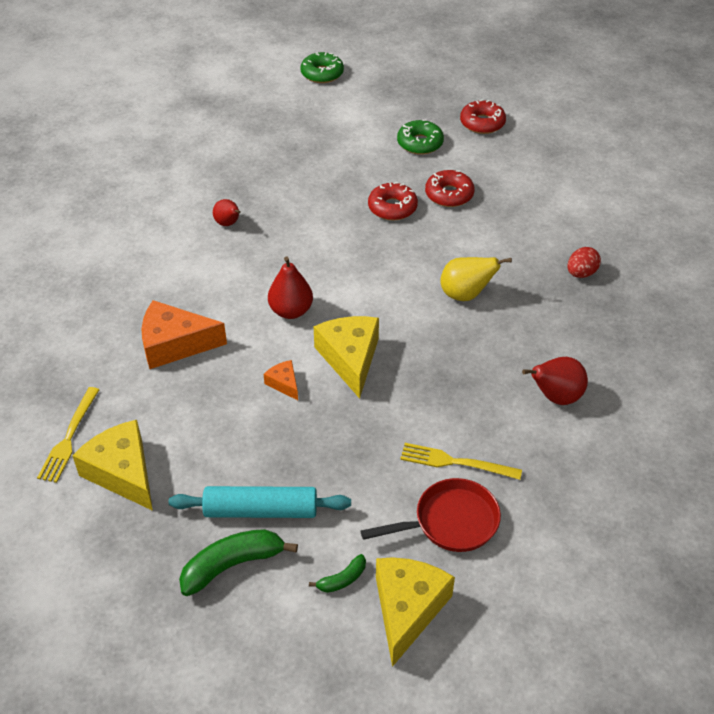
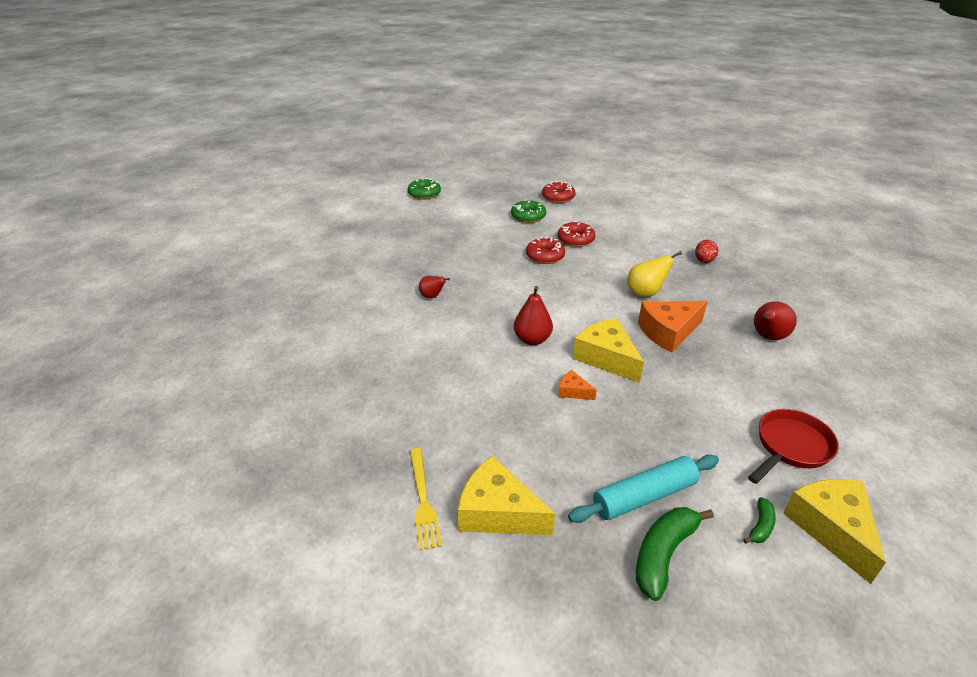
camera: 25 degrees left, 10 degrees down
orange cheese [142,300,227,369] -> orange cheese moved to [638,301,708,353]
yellow fork [400,443,522,480] -> none

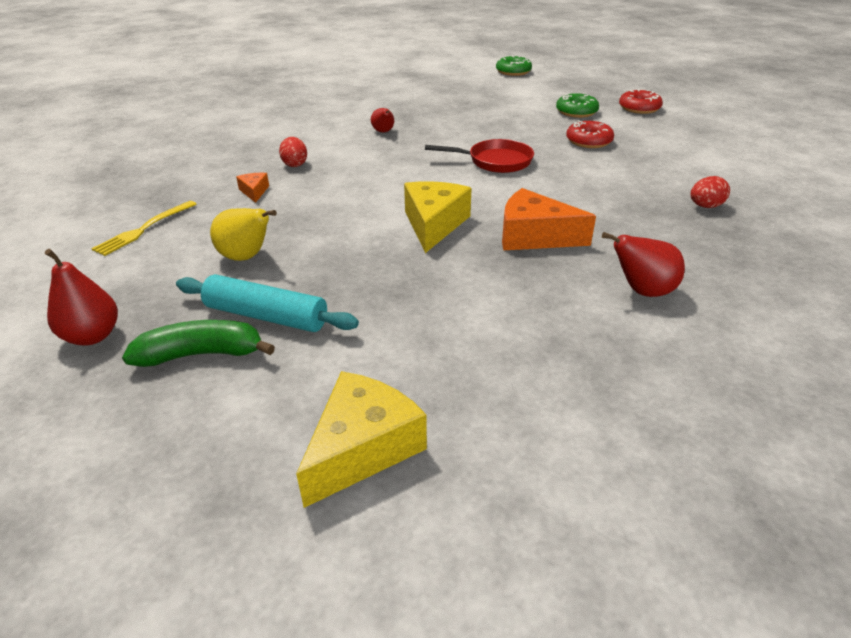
camera: 45 degrees right, 0 degrees up
yellow cheese [458,456,555,535] -> none
red pear [514,286,553,345] -> red pear moved to [45,249,118,346]
red donut [526,237,565,264] -> none
orange cheese [558,370,597,400] -> orange cheese moved to [236,173,269,203]
yellow pear [627,251,682,297] -> yellow pear moved to [210,208,277,261]
green banana [743,497,776,544] -> none
red pan [748,409,839,484] -> red pan moved to [425,139,534,173]
none -> red egg [279,137,307,167]

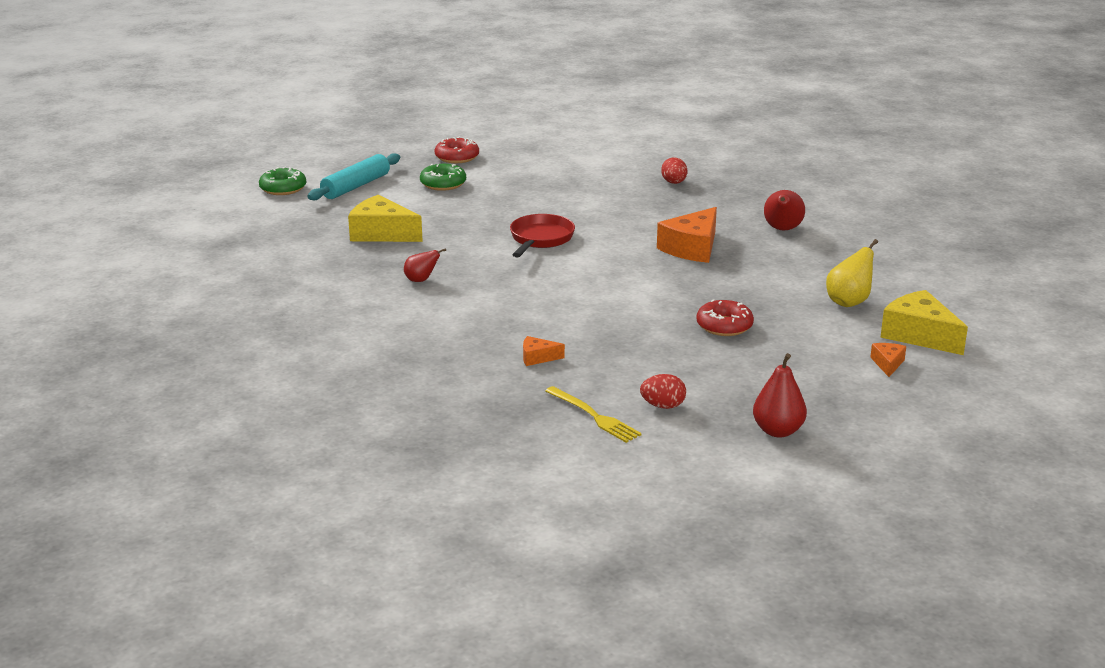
camera: 75 degrees left, 10 degrees down
green banana [122,320,275,367] -> none
turquoise rolling pin [176,274,359,332] -> turquoise rolling pin moved to [307,153,400,200]
yellow pear [210,208,277,261] -> yellow pear moved to [826,239,878,307]
red egg [279,137,307,167] -> red egg moved to [640,374,686,409]
yellow cheese [404,181,472,253] -> yellow cheese moved to [348,195,423,242]
red donut [566,120,614,148] -> red donut moved to [696,299,754,336]
none -> orange cheese [870,343,906,377]

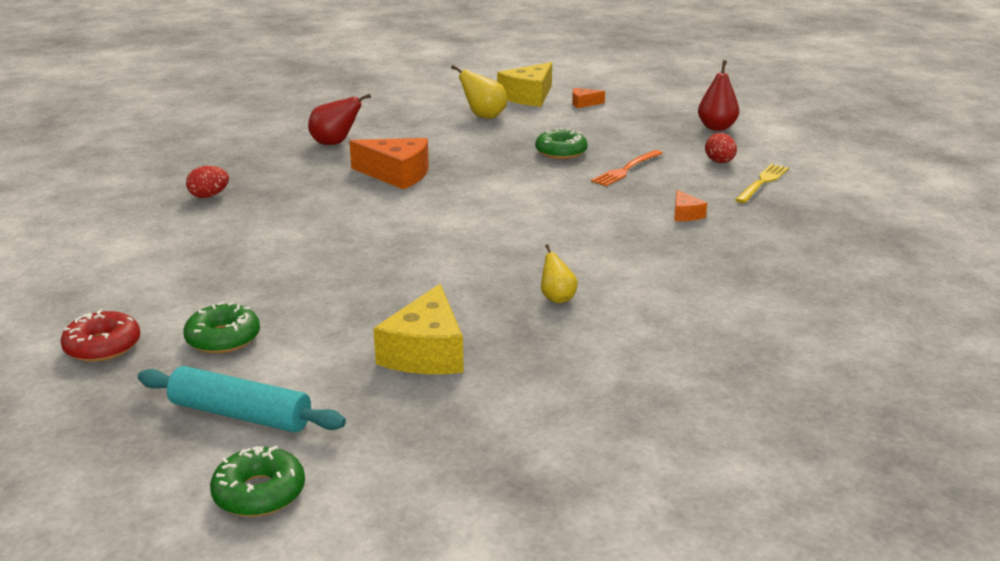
camera: 105 degrees left, 0 degrees up
red pear [404,248,446,282] -> yellow pear [541,244,578,303]
red pan [510,214,575,257] -> none
red donut [696,299,754,336] -> green donut [535,128,588,159]
none -> orange fork [591,150,663,186]

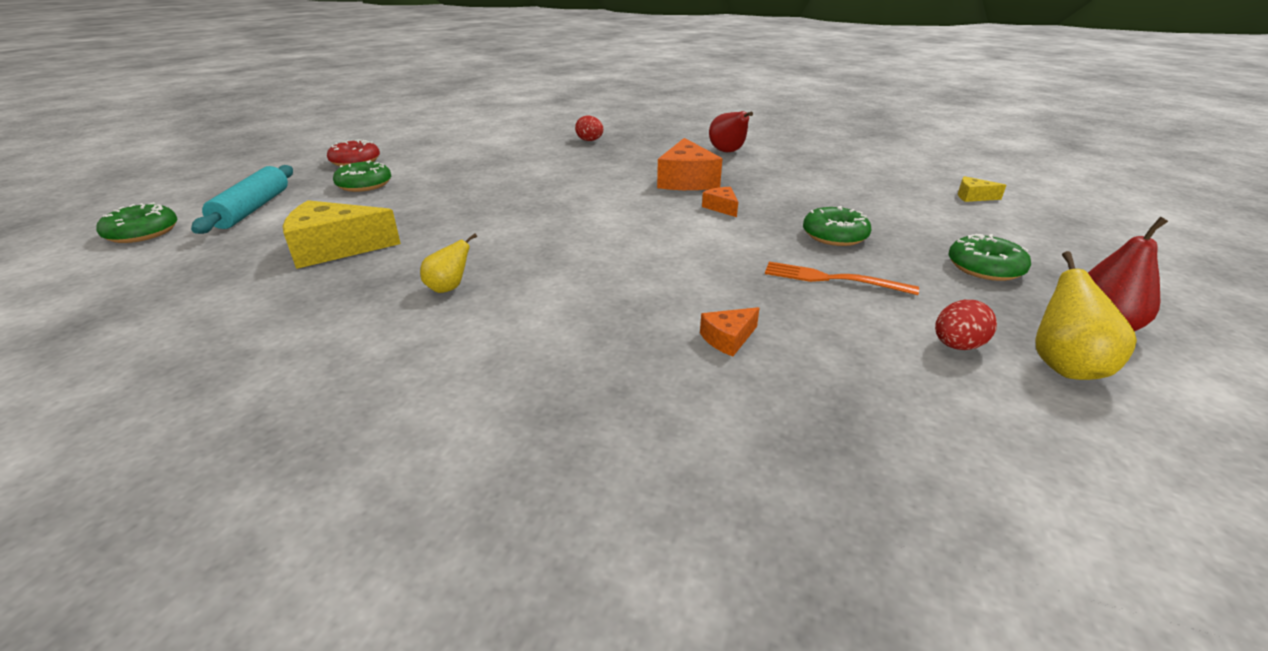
camera: 70 degrees right, 5 degrees up
yellow pear [451,65,507,119] -> yellow pear moved to [1035,251,1137,380]
yellow cheese [497,62,552,107] -> yellow cheese [958,176,1006,202], size x0.49
orange cheese [572,88,605,108] -> orange cheese moved to [702,187,738,217]
yellow fork [735,164,789,203] -> none
none -> green donut [949,234,1031,281]

